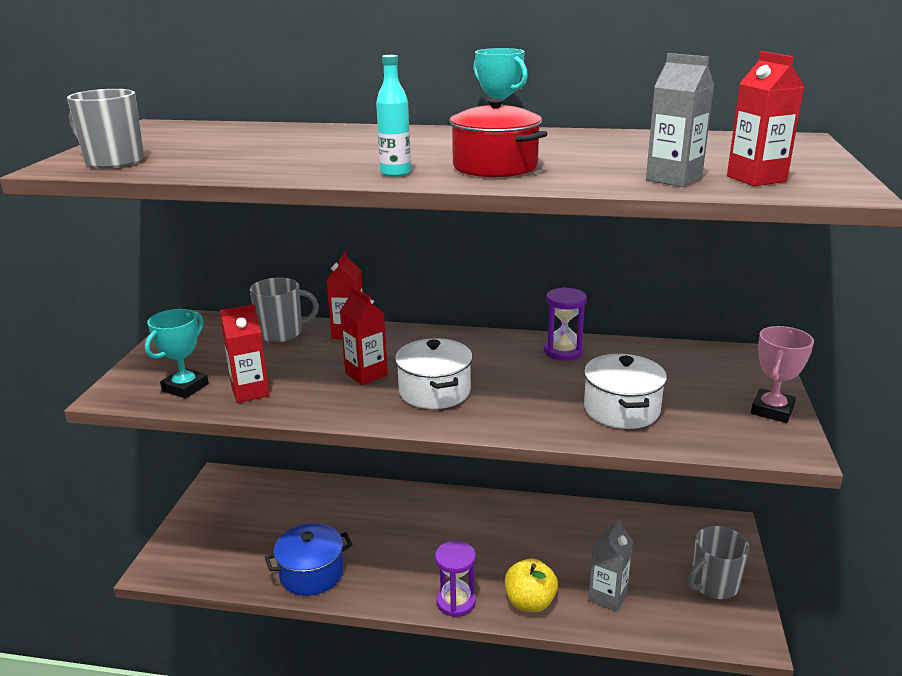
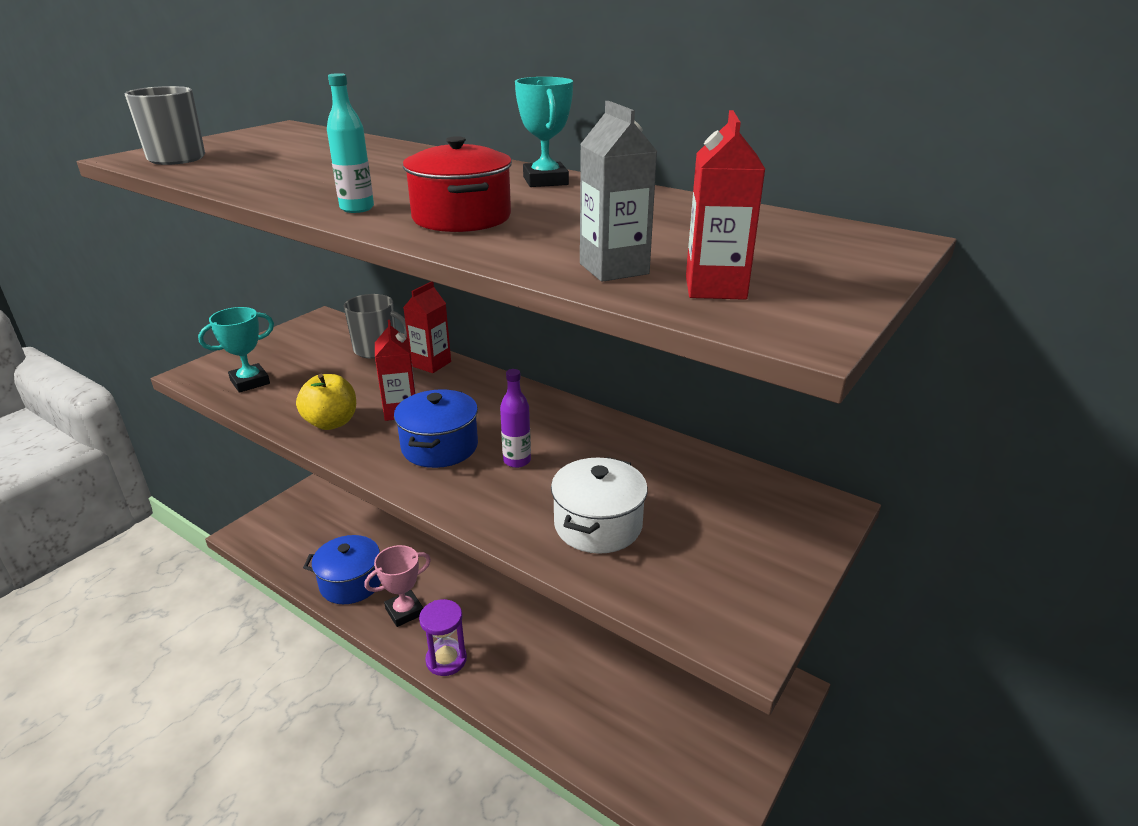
camera: 25 degrees right, 5 degrees up
red carton [220,304,270,403] -> none
white pot [395,338,473,409] -> blue pot [394,389,478,468]
yellow apple [505,558,558,612] -> yellow apple moved to [296,374,356,430]
purple hourglass [544,287,587,360] -> none
grey carton [588,519,633,611] -> none
grey mug [688,526,749,599] -> none
pink trophy [751,326,814,423] -> pink trophy moved to [364,545,431,627]
none -> purple bottle [500,369,531,468]

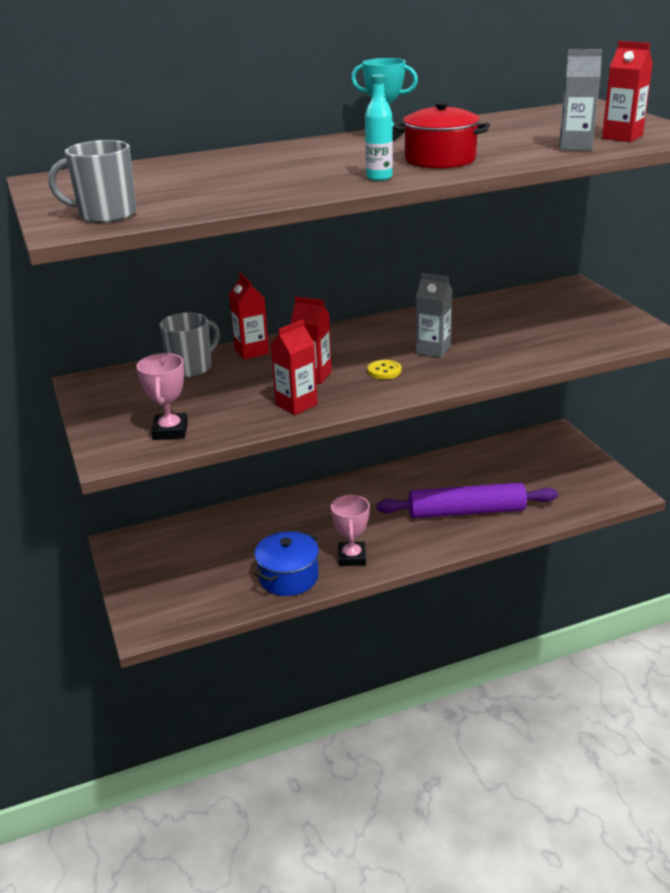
camera: 55 degrees left, 0 degrees up
turquoise trophy [198,307,274,393] -> pink trophy [137,353,188,440]
yellow apple [296,374,356,430] -> red carton [271,319,318,415]
blue pot [394,389,478,468] -> yellow button [368,360,401,379]
purple hourglass [419,599,467,676] -> none
purple bottle [500,369,531,468] -> grey carton [416,273,453,358]
white pot [551,457,648,554] -> none
none -> purple rolling pin [377,483,558,518]

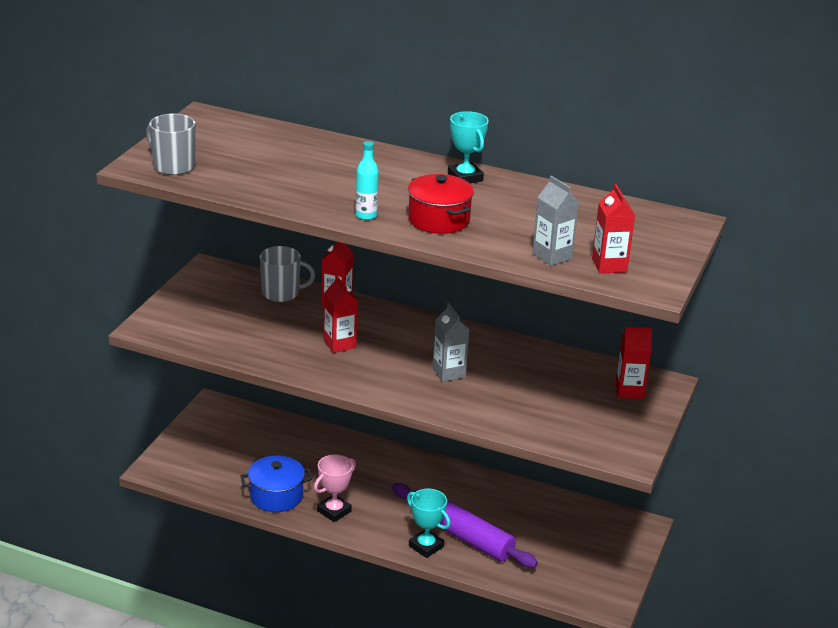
camera: 40 degrees right, 0 degrees up
pink trophy [137,353,188,440] -> none
red carton [271,319,318,415] -> red carton moved to [616,327,652,399]
yellow button [368,360,401,379] -> none
none -> turquoise trophy [407,489,450,558]

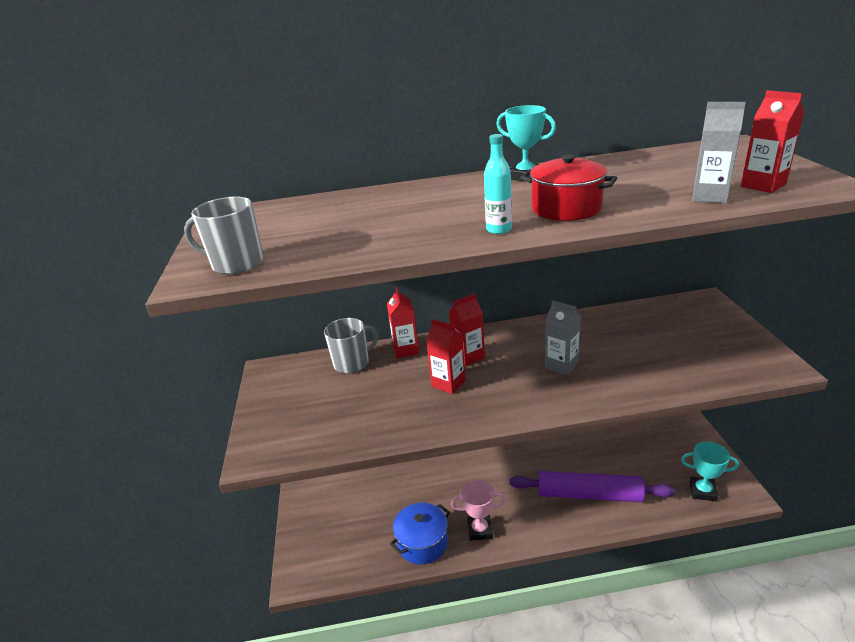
camera: 25 degrees left, 0 degrees up
pink trophy [314,454,356,522] -> pink trophy turned 75 degrees clockwise [451,480,505,541]
turquoise trophy [407,489,450,558] -> turquoise trophy moved to [681,441,739,501]
red carton [616,327,652,399] -> red carton moved to [449,294,485,366]

